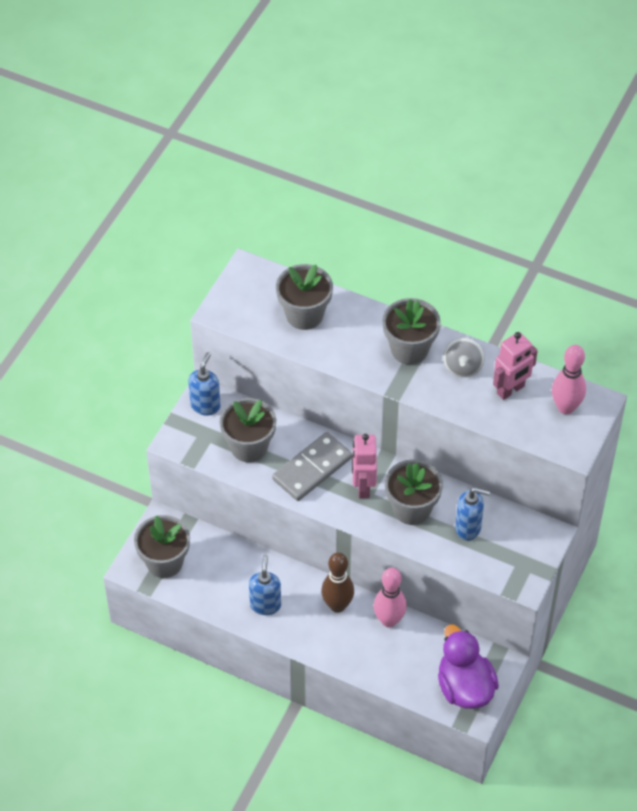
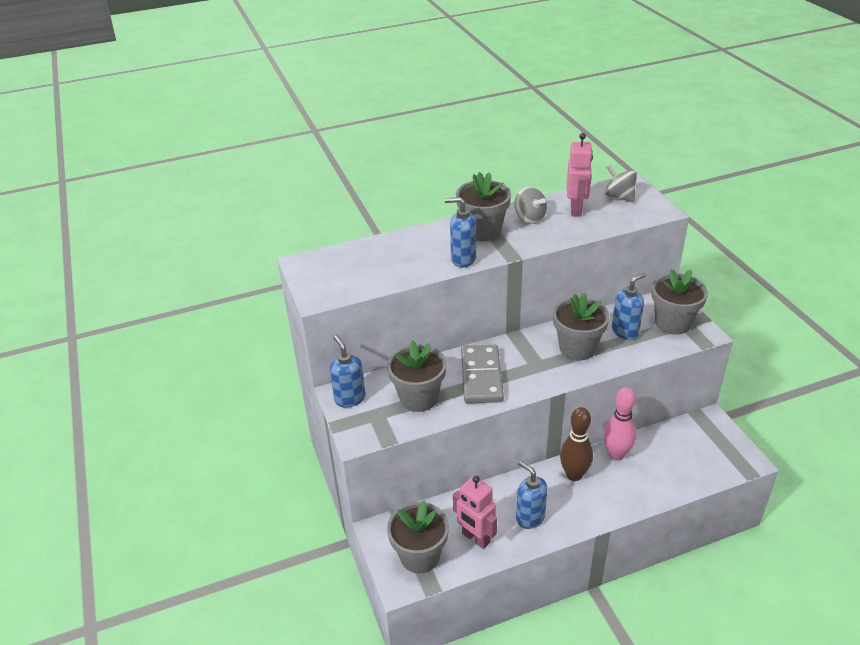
camera: 45 degrees left, 15 degrees down
grey flower pot [276,264,333,330] -> grey flower pot moved to [651,269,708,334]
pink robot [352,434,377,498] -> pink robot moved to [453,476,497,549]
purple duck [438,625,499,709] -> none
pink bowling pin [552,345,586,414] -> grey spinning top [605,165,637,203]
none -> blue soap dispenser [445,197,476,267]

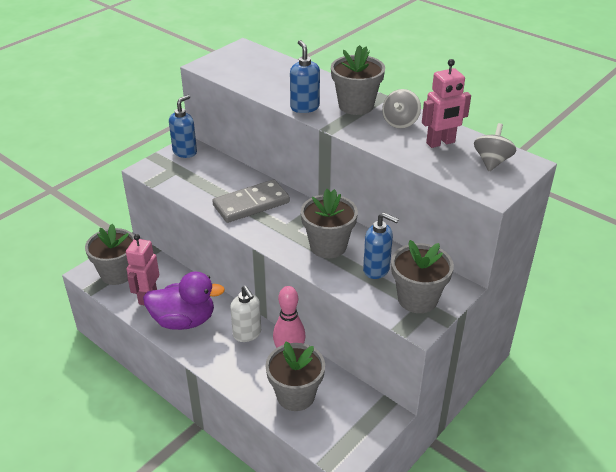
camera: 60 degrees right, 0 degrees up
grey flower pot [387,340,447,412] -> grey flower pot moved to [265,341,325,411]
blue soap dispenser [516,461,547,529] -> purple duck [143,271,225,330]
brown bowling pin [560,407,593,481] -> white soap dispenser [230,286,261,342]

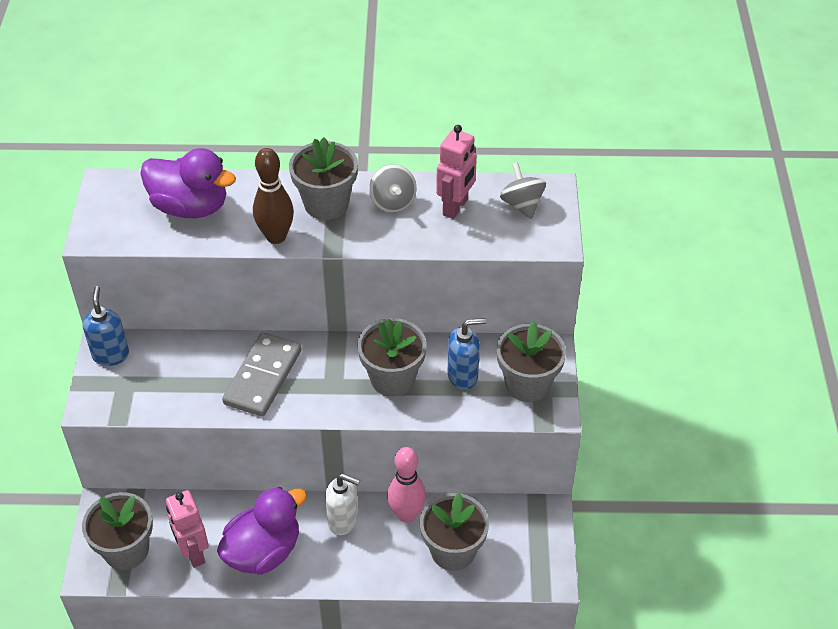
camera: 40 degrees left, 10 degrees up
blue soap dispenser [290,40,320,113] -> brown bowling pin [253,148,294,244]
none -> purple duck [140,148,236,218]

